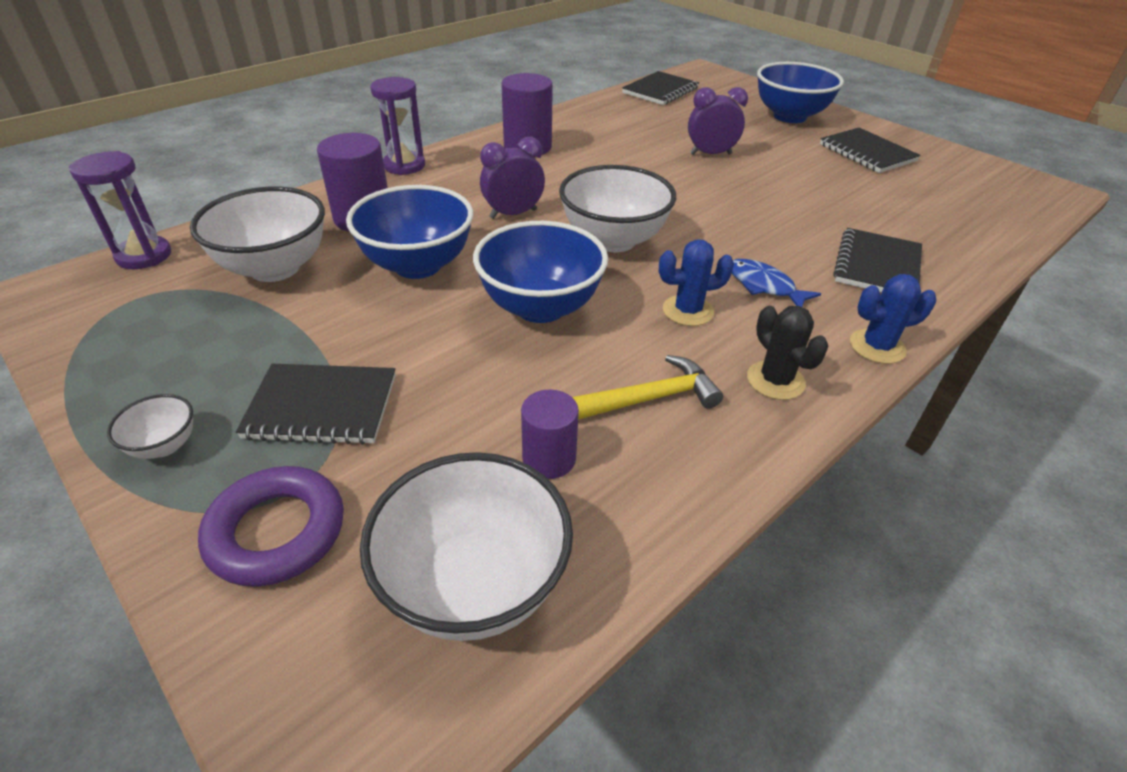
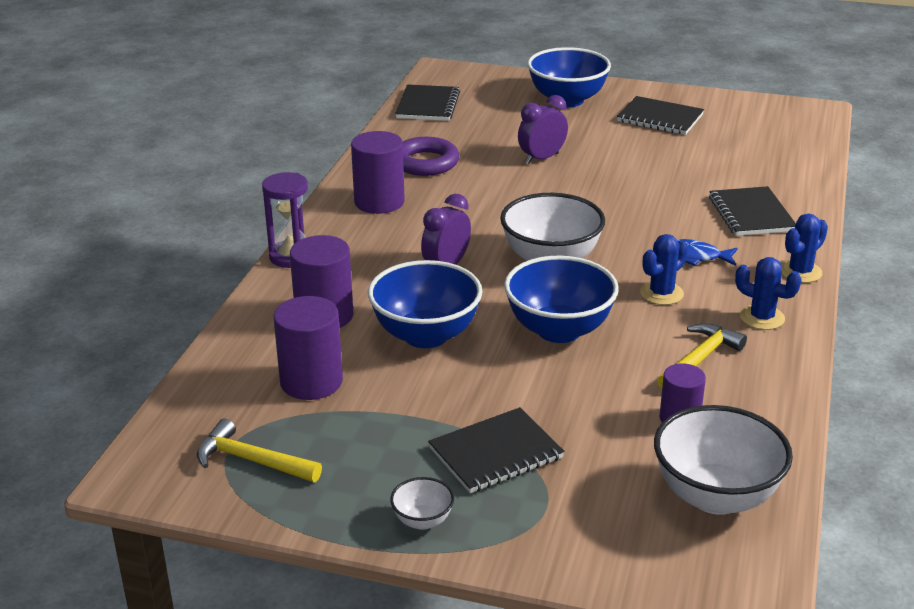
camera: 30 degrees left, 10 degrees down
purple hourglass [69,151,171,269] -> none
white bowl [190,187,325,282] -> purple cylinder [273,296,343,400]
purple ring [198,466,344,587] -> purple ring moved to [403,137,459,176]
black cactus [747,306,828,400] -> blue cactus [735,257,802,330]
none -> yellow hammer [197,418,322,482]

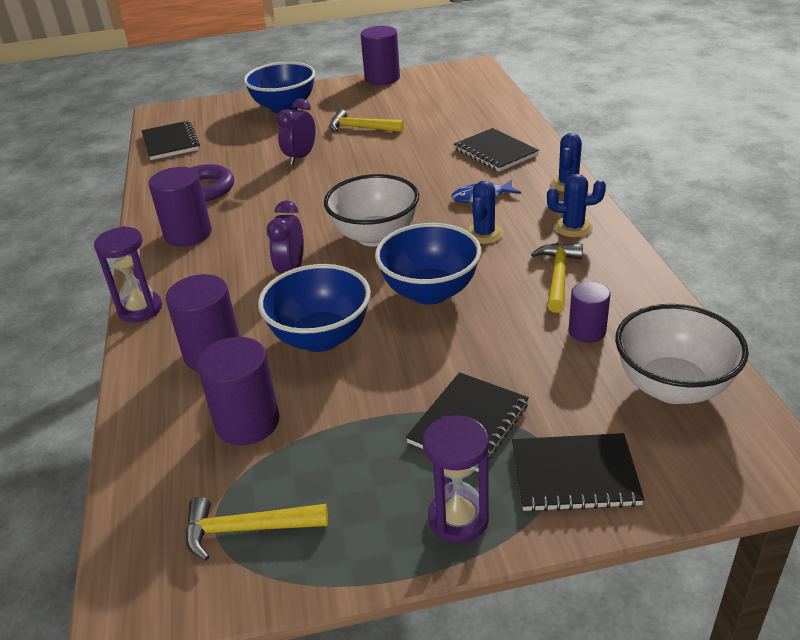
camera: 25 degrees left, 5 degrees up
white bowl [390,477,454,530] -> purple hourglass [423,416,489,543]
black notebook [617,96,704,135] -> black notebook moved to [512,433,645,512]
none -> yellow hammer [329,109,404,132]
none -> purple cylinder [361,26,400,85]

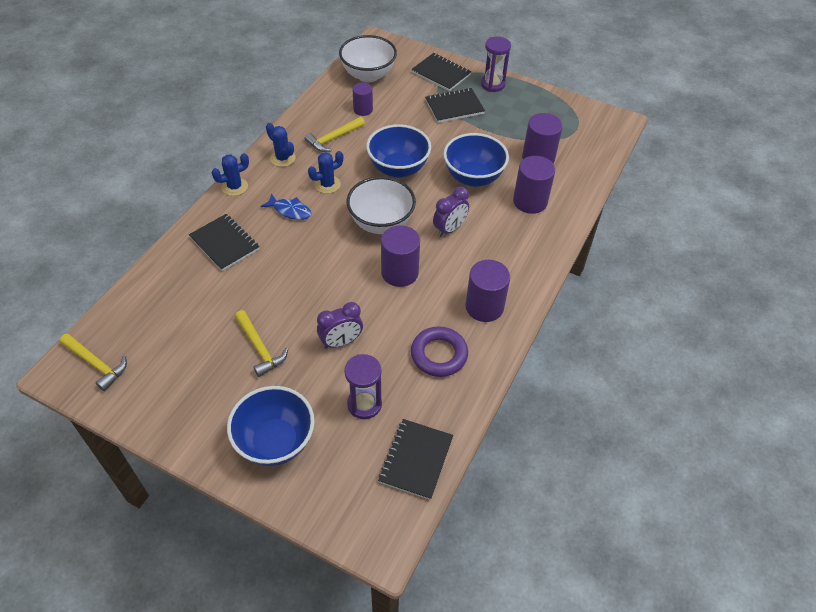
camera: 145 degrees left, 15 degrees up
purple hourglass [94,226,162,323] -> purple hourglass moved to [344,354,382,419]
yellow hammer [186,497,328,561] -> yellow hammer moved to [60,333,127,391]
purple cylinder [361,26,400,85] -> purple cylinder moved to [381,225,420,287]
black notebook [454,128,539,172] -> black notebook turned 45 degrees counterclockwise [189,214,259,271]

